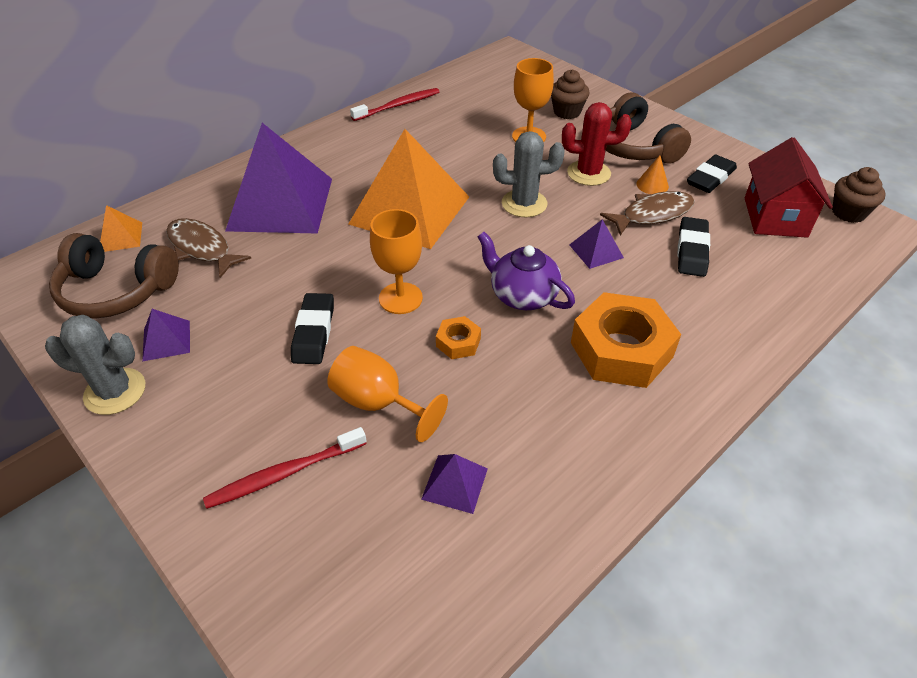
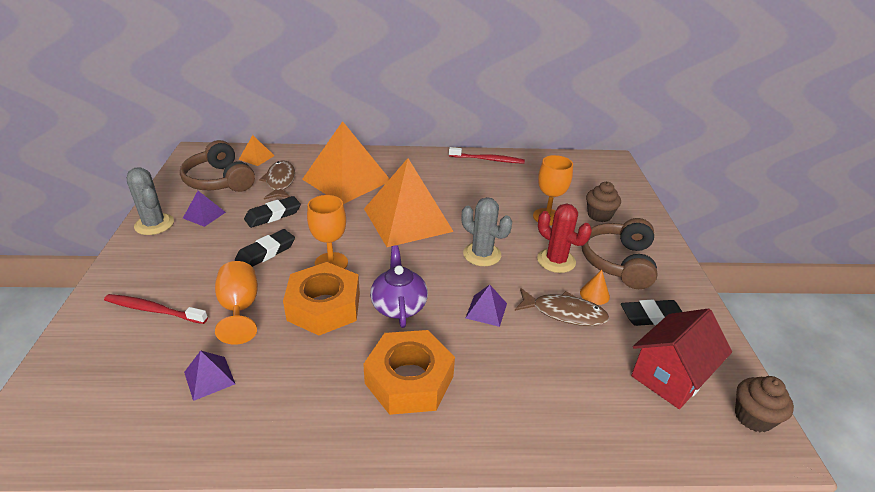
camera: 40 degrees right, 10 degrees down
purple pyramid [225,123,332,234] -> orange pyramid [302,121,389,204]
orange nut [436,316,481,359] -> orange nut [283,262,360,335], size x2.18
black eraser [677,217,710,277] -> black eraser moved to [244,196,301,228]

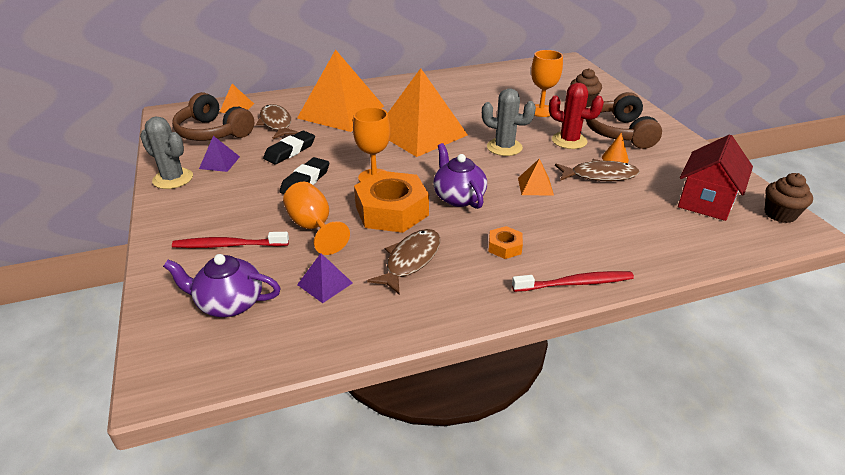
camera: 15 degrees left, 0 degrees up
orange nut [363,330,455,415] -> orange nut [489,226,523,259], size x0.46
red toothbrush [449,147,525,164] -> red toothbrush moved to [512,271,634,292]
purple pyramid [466,285,507,327] -> orange pyramid [518,158,554,195]
black eraser [621,300,682,326] -> none
none -> purple teapot [163,254,281,317]
none -> brown fish [367,229,440,295]

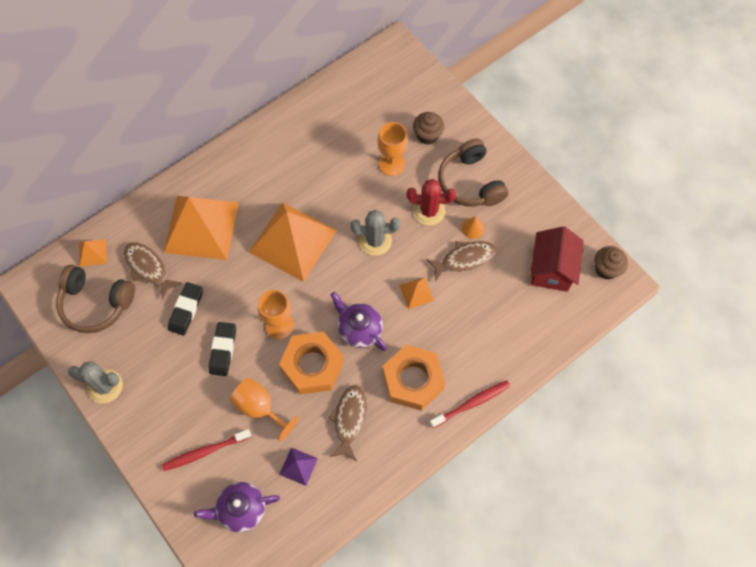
camera: 20 degrees left, 30 degrees up
purple pyramid [199,136,240,172] -> none
orange nut [489,226,523,259] -> orange nut [383,345,445,411], size x2.18

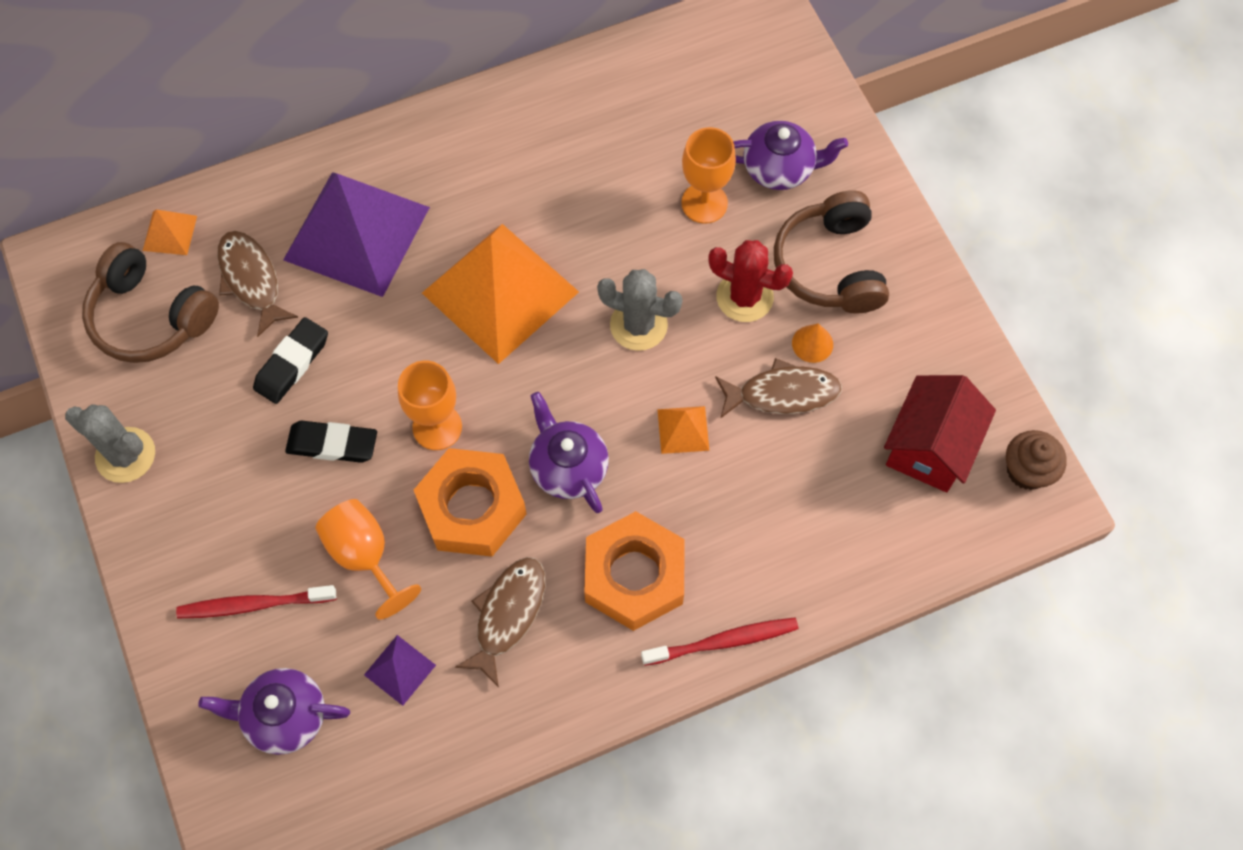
camera: 15 degrees right, 0 degrees up
orange pyramid [163,196,239,260] -> purple pyramid [283,172,430,297]
black eraser [209,322,236,376] -> black eraser turned 75 degrees clockwise [285,421,377,463]
brown cupcake [413,112,444,145] -> purple teapot [733,121,848,190]

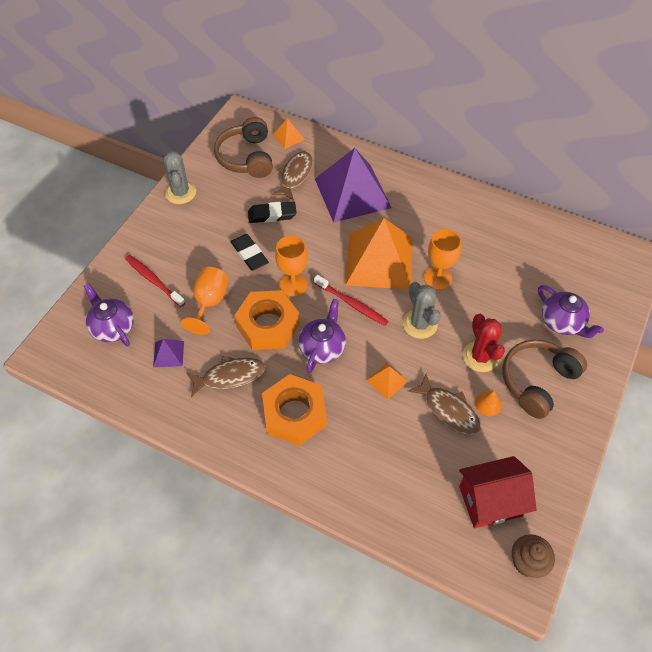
camera: 50 degrees right, 10 degrees down
red toothbrush [641,617,799,666] -> red toothbrush moved to [314,275,389,326]
orange goblet [681,127,736,224] -> orange goblet moved to [424,229,461,290]

